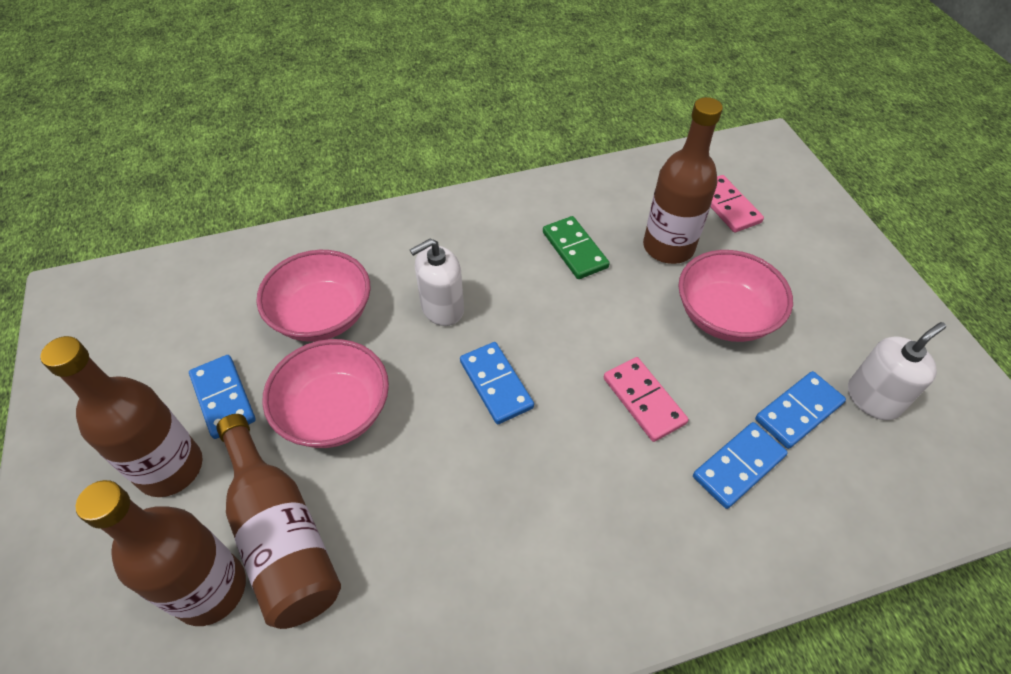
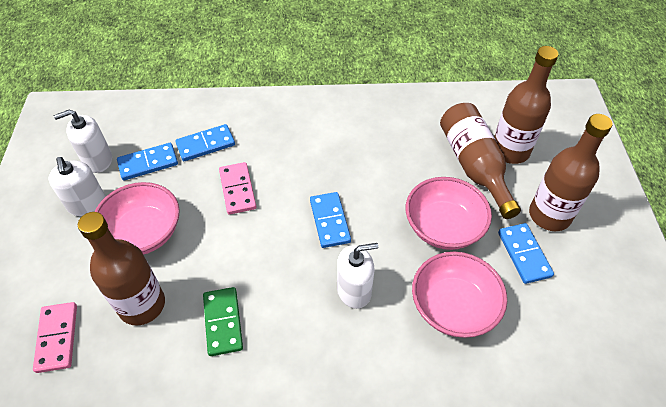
camera: 165 degrees left, 0 degrees up
none -> white soap dispenser [48,157,106,216]

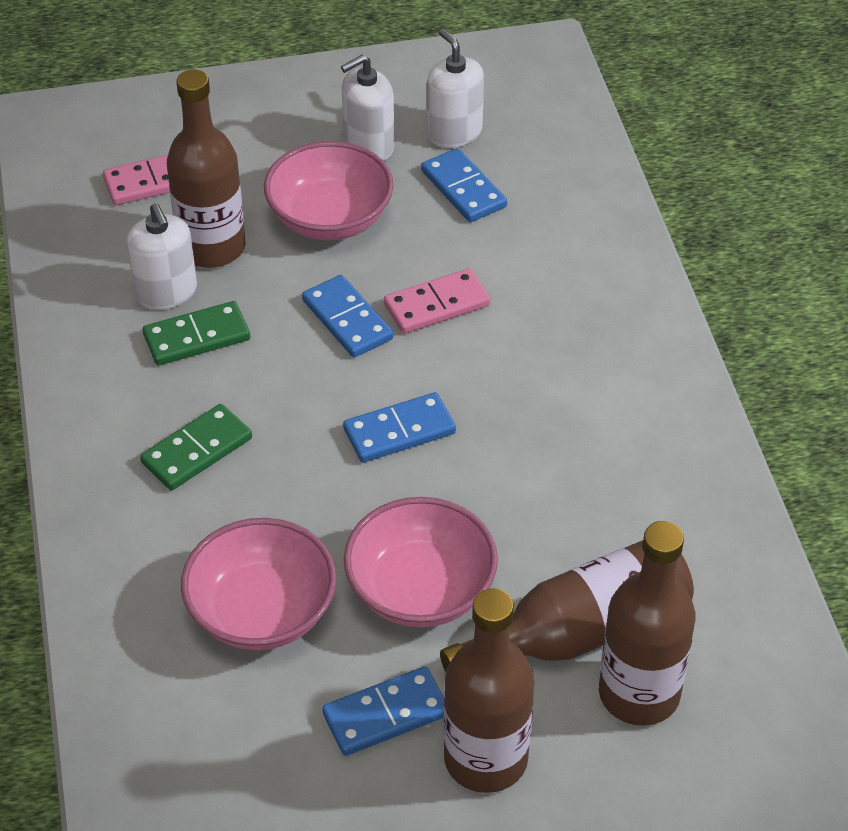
camera: 80 degrees right, 5 degrees down
blue domino [175,124,235,161] -> blue domino moved to [302,275,393,358]
white soap dispenser [337,243,378,309] -> white soap dispenser moved to [127,203,197,310]
none -> green domino [140,404,252,490]

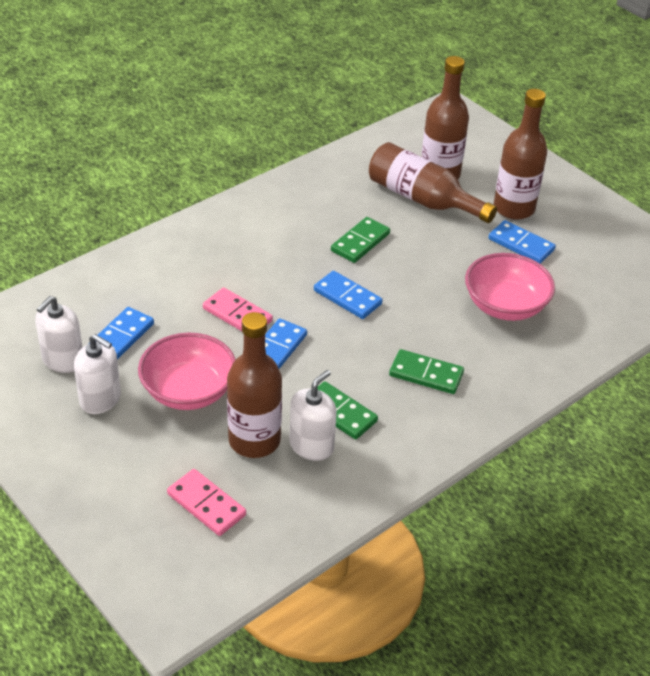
camera: 120 degrees left, 5 degrees down
pink bowl [344,497,498,627] -> none
none -> green domino [331,217,390,263]

